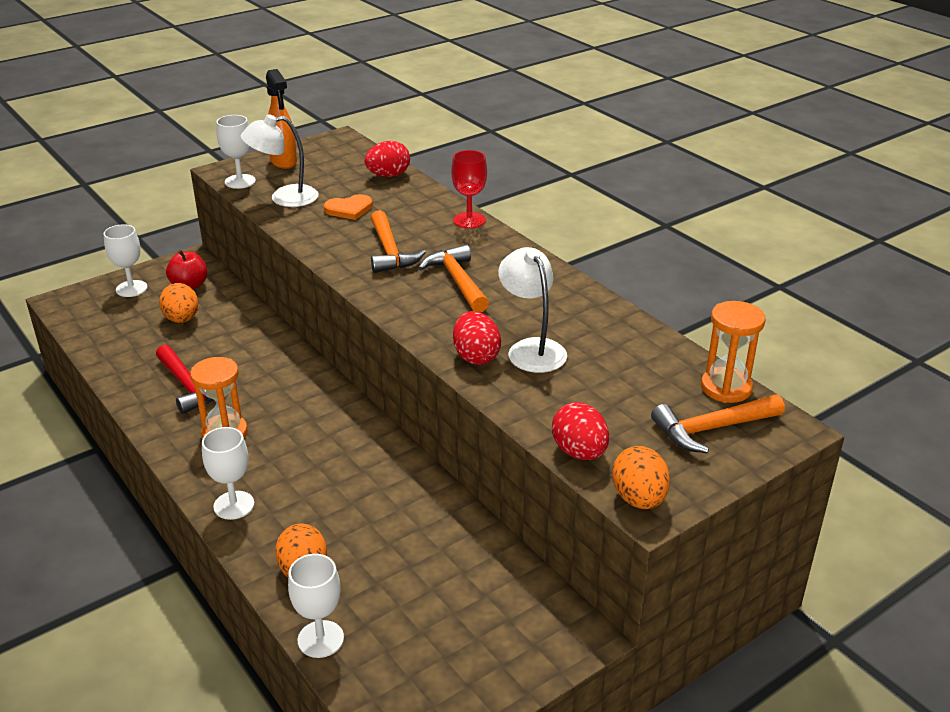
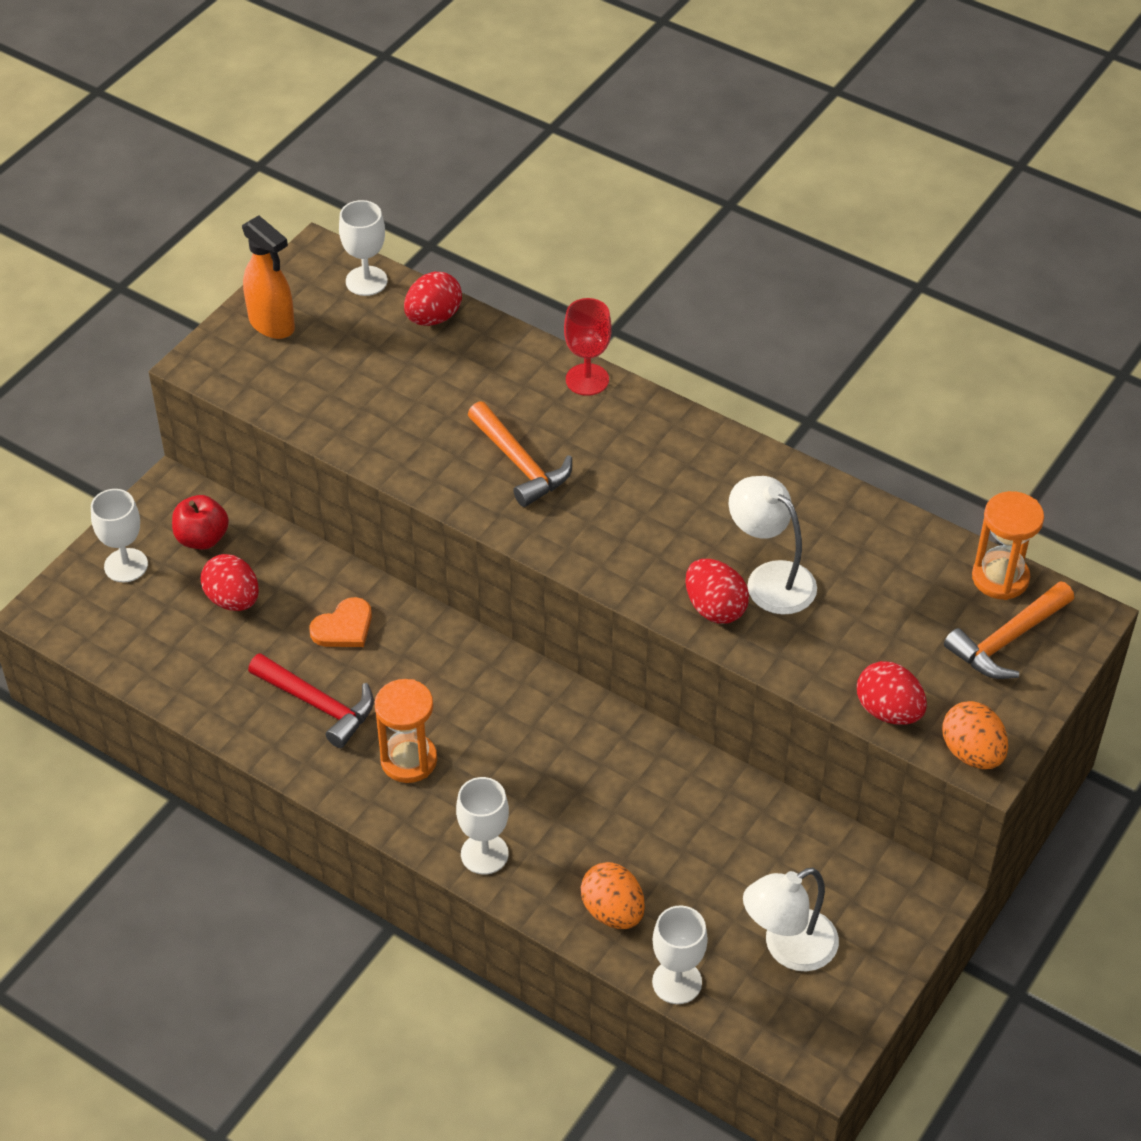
camera: 20 degrees left, 15 degrees up
orange egg [159,283,198,323] -> red egg [201,554,259,611]
white goblet [216,115,256,189] -> white goblet moved to [339,200,388,296]
white lamp [241,114,319,207] -> white lamp moved to [743,868,839,971]
orange heart [324,194,373,220] -> orange heart moved to [309,597,372,647]
orange hammer [418,244,489,312] -> none

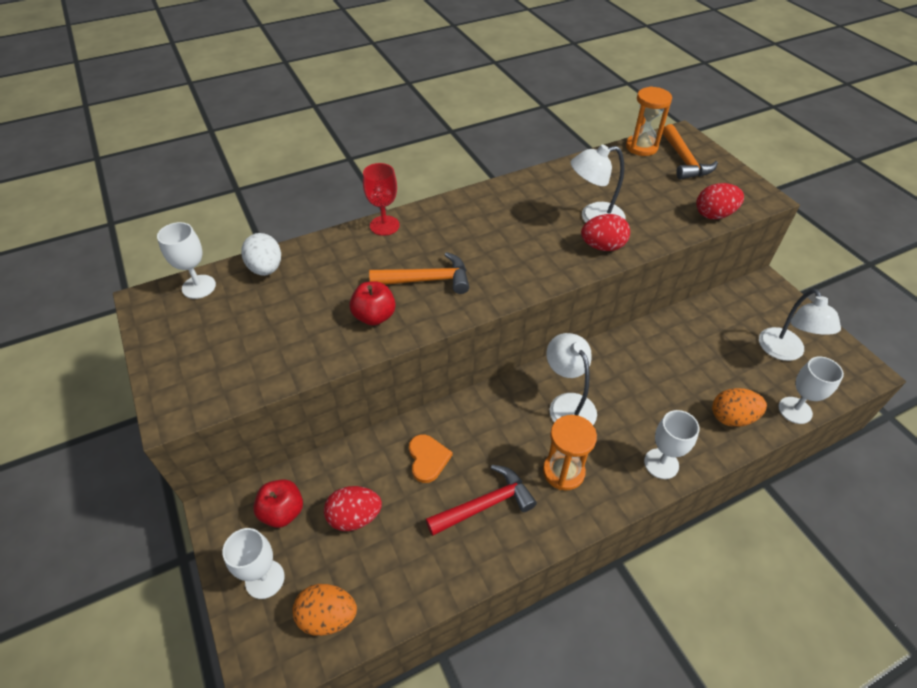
camera: 60 degrees left, 0 degrees up
orange spray bottle [242,216,295,339] -> none
red egg [404,272,462,326] -> white egg [241,233,281,276]
orange egg [942,701,1008,769] -> orange egg moved to [292,584,357,636]
none -> red apple [349,281,396,326]
none -> white lamp [546,333,597,425]

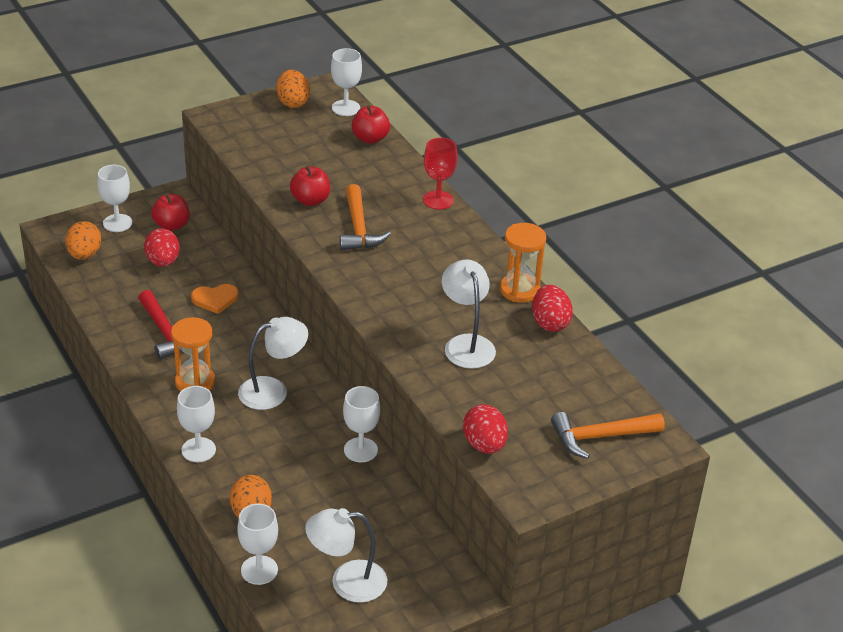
camera: 85 degrees right, 10 degrees down
white egg [241,233,281,276] -> red apple [352,105,390,144]
red egg [581,214,630,251] -> red egg moved to [532,285,573,332]
orange hourglass [626,86,672,156] -> orange hourglass moved to [500,223,546,303]
none -> orange egg [276,70,310,108]
none -> white goblet [343,386,380,462]

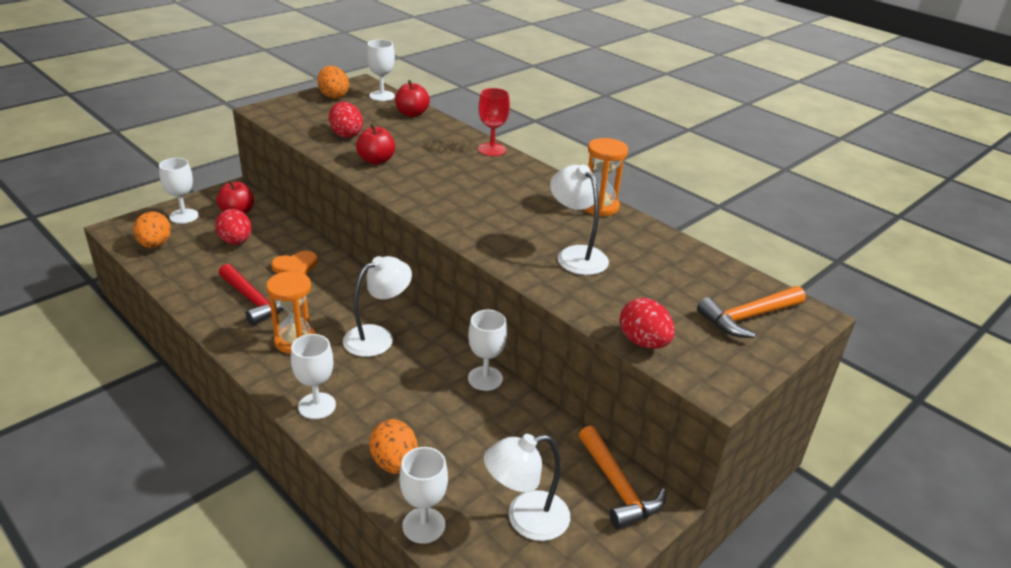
camera: 15 degrees left, 5 degrees down
orange hammer [340,184,391,250] -> orange hammer moved to [579,426,666,529]
red egg [532,285,573,332] -> red egg moved to [329,102,363,138]

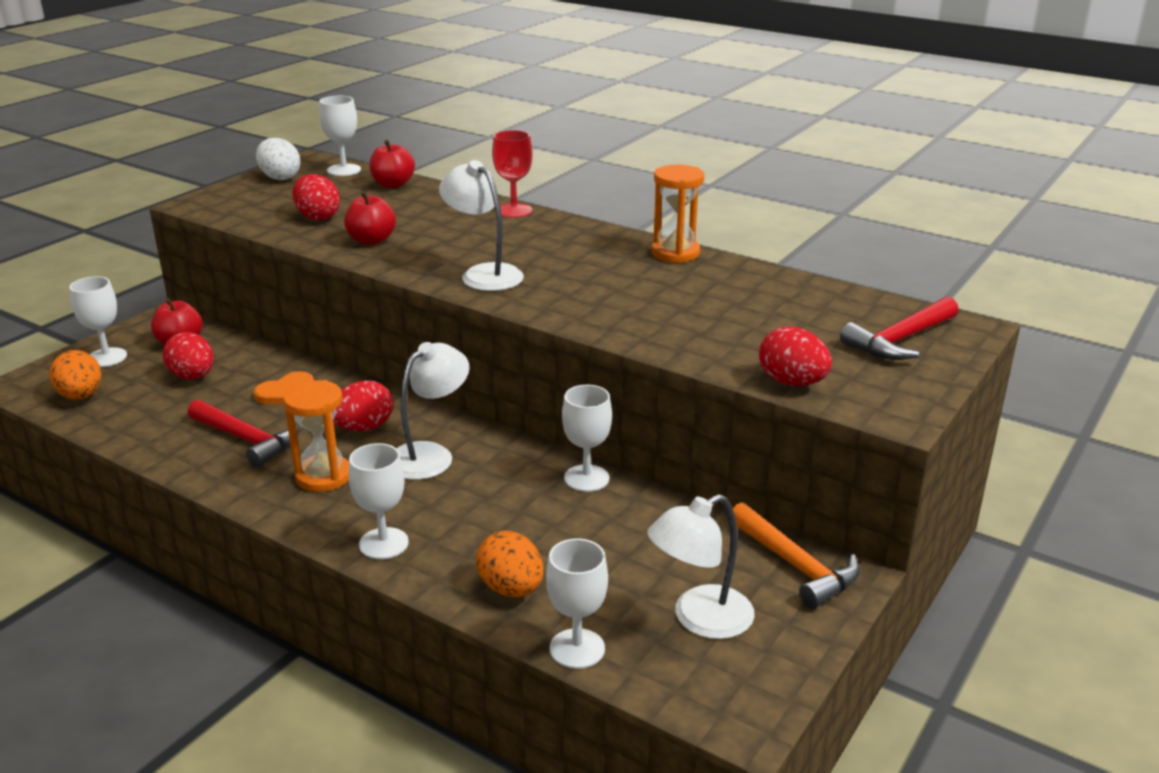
camera: 10 degrees left, 5 degrees down
orange egg [317,66,349,99] -> white egg [256,138,300,180]
white lamp [550,165,609,275] -> white lamp moved to [439,160,524,291]
orange hammer [697,286,806,338] -> red hammer [840,297,959,360]
none -> red egg [333,381,393,431]

